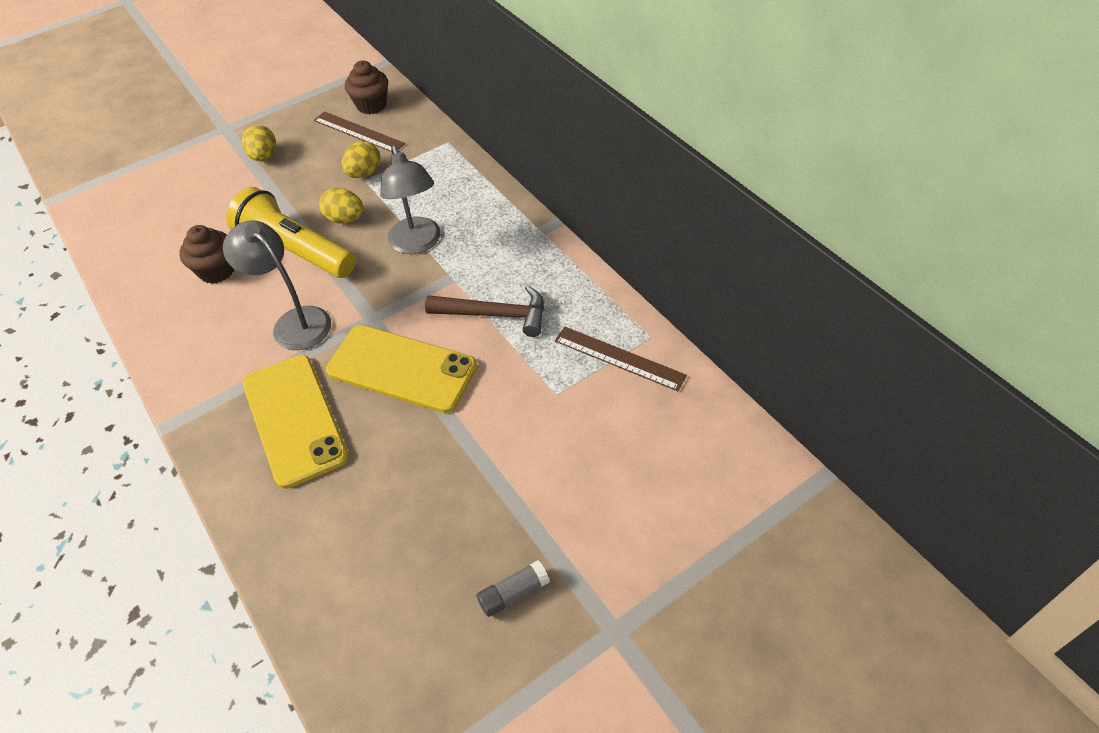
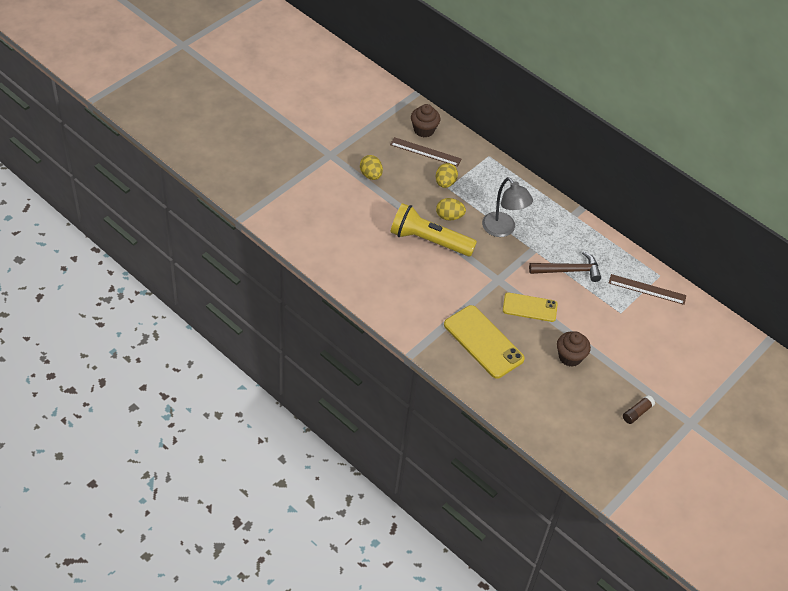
camera: 20 degrees left, 0 degrees up
brown cupcake [179,225,234,284] -> brown cupcake moved to [557,332,591,367]
grey lamp [223,220,331,350] -> none
yellow phone [326,325,478,413] -> yellow phone [503,292,558,322], size x0.65
grey glue stick [477,560,550,617] -> brown glue stick [623,395,655,424]

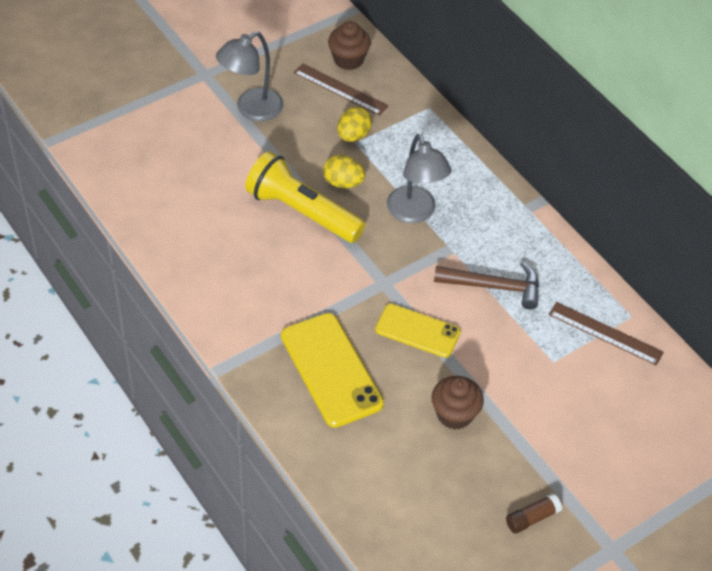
camera: 15 degrees right, 0 degrees up
yellow egg [360,155,383,180] -> grey lamp [216,31,284,121]

